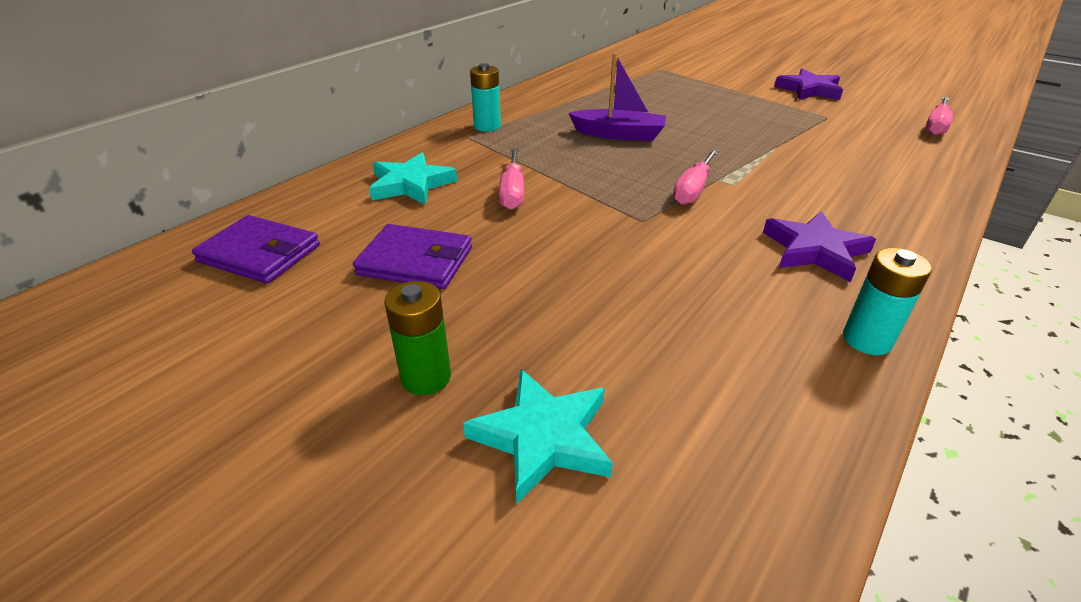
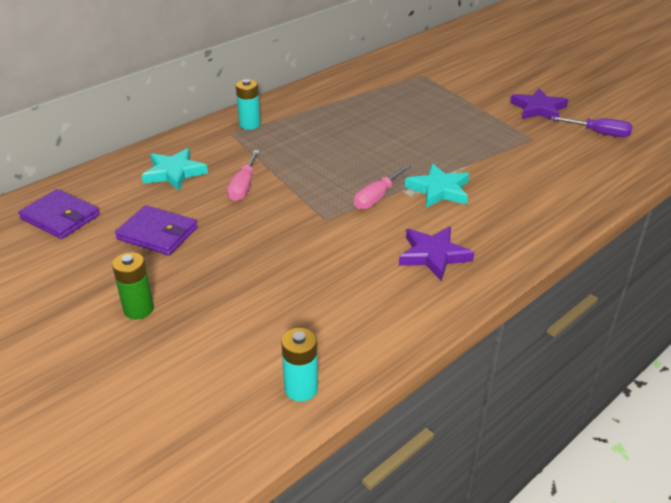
camera: 10 degrees right, 0 degrees up
turquoise star [463,369,613,504] -> turquoise star moved to [405,163,469,208]
purple boat [569,53,666,141] -> none
turquoise battery [843,248,932,355] -> turquoise battery moved to [281,328,318,402]
pink screwdriver [925,97,953,136] -> none
none -> purple screwdriver [551,116,633,137]

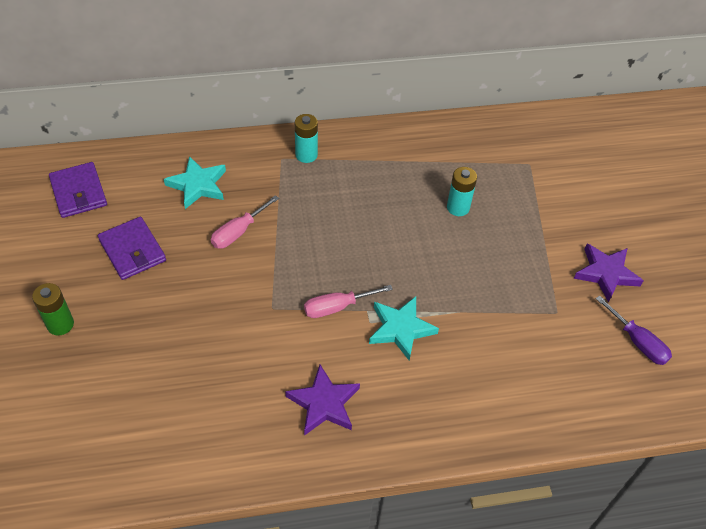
camera: 30 degrees right, 15 degrees up
turquoise battery [281,328,318,402] -> turquoise battery moved to [447,167,477,216]

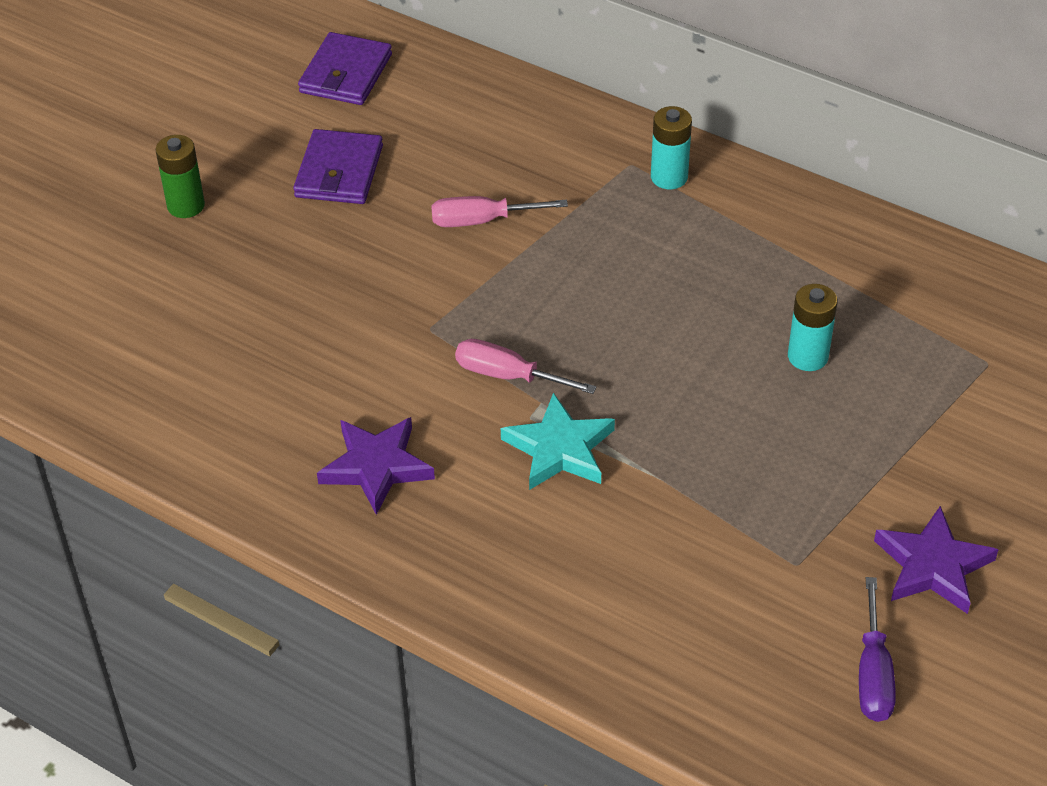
camera: 45 degrees right, 5 degrees down
turquoise star [164,156,226,209] -> none

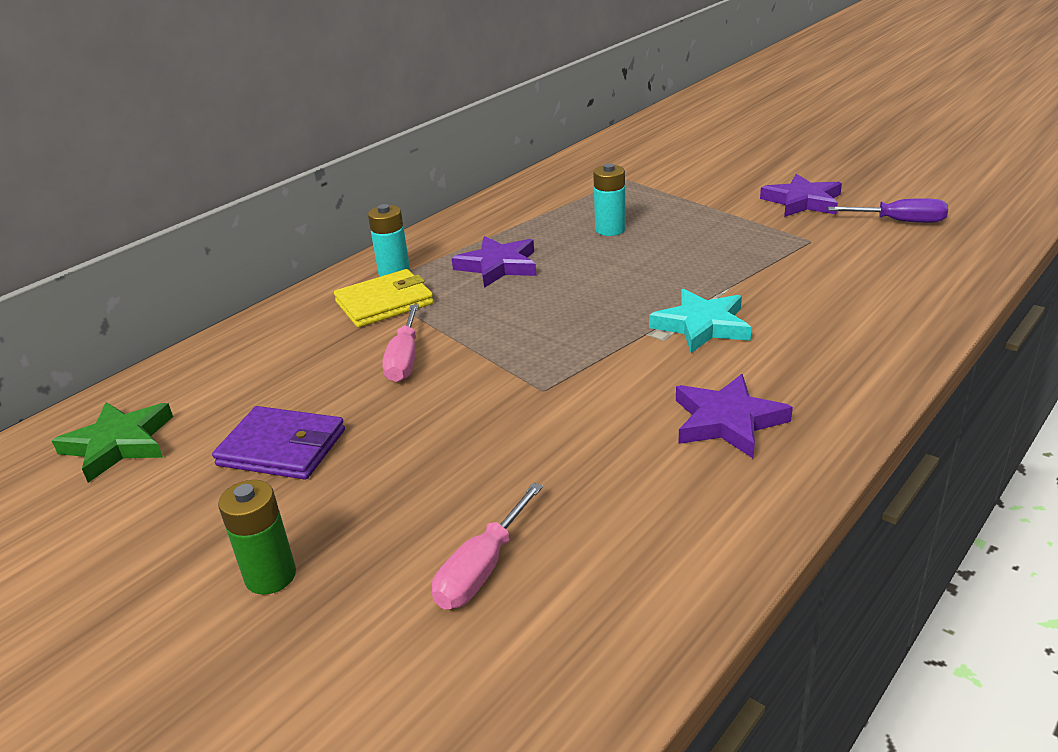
camera: 80 degrees left, 15 degrees down
purple wallet [298,32,392,105] -> green star [52,402,173,483]
pink screwdriver [455,339,597,394] -> pink screwdriver moved to [432,483,543,609]
none -> yellow wallet [334,269,434,327]
none -> purple star [452,236,536,288]

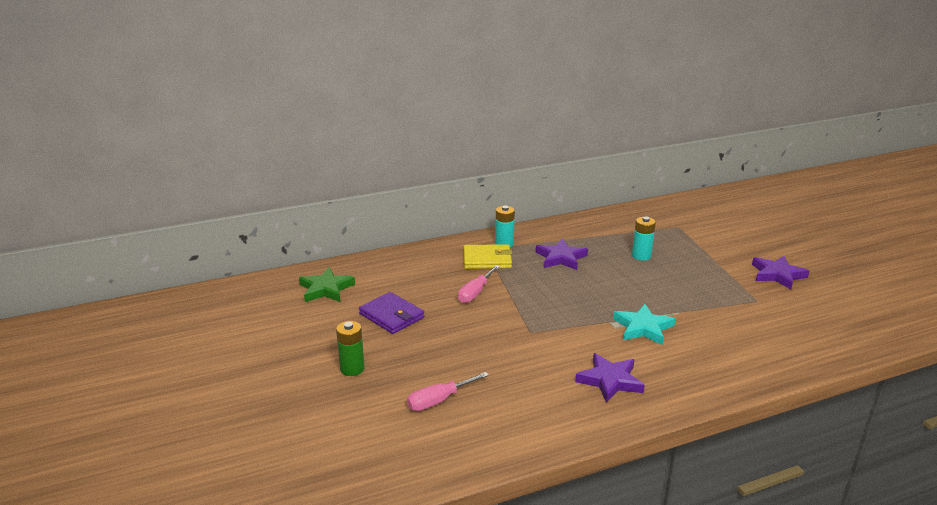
camera: 25 degrees right, 5 degrees down
purple screwdriver [828,198,948,223] -> none

